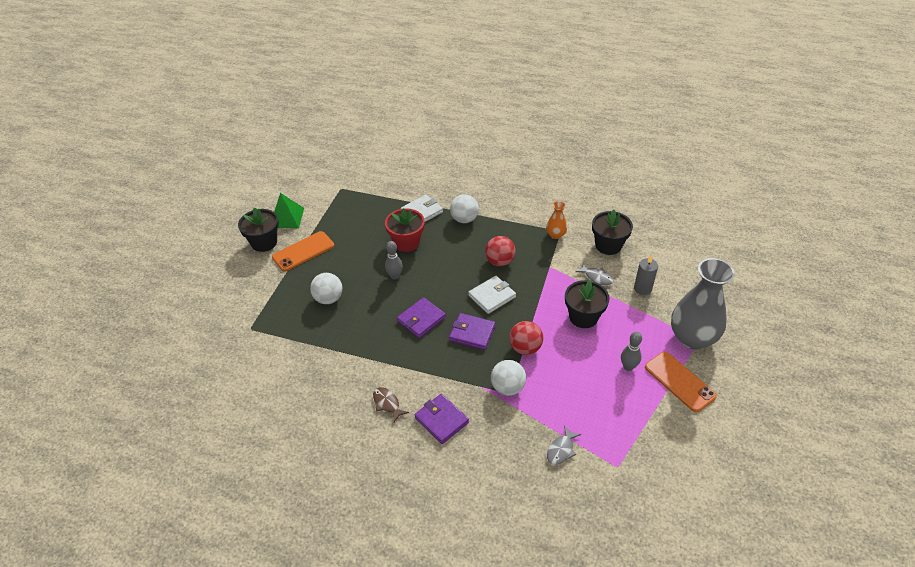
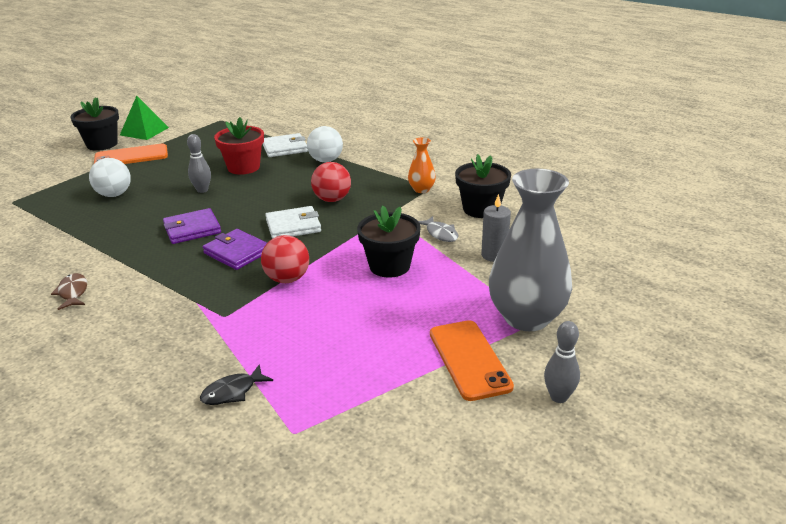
camera: 20 degrees right, 15 degrees down
purple wallet [414,394,469,444] -> none
white ball [491,360,526,396] -> none
grey fish [547,426,581,465] -> black fish [200,364,273,405]
grey bowling pin [621,332,642,371] -> grey bowling pin moved to [544,321,580,403]

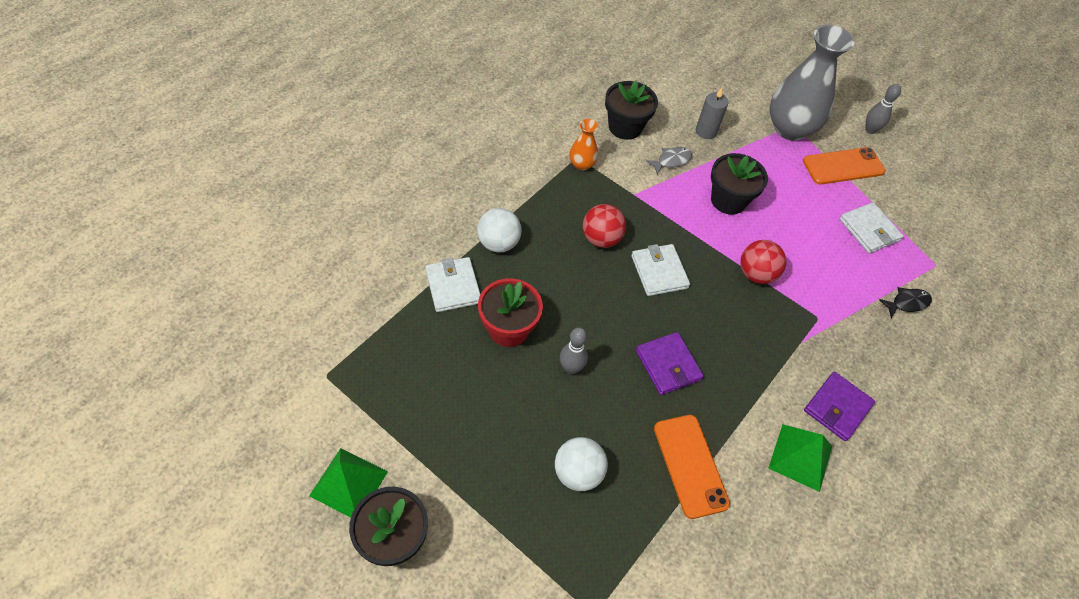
camera: 95 degrees left, 25 degrees up
brown fish [51,273,87,310] -> green pyramid [768,424,832,492]
orange phone [94,144,168,164] -> orange phone moved to [654,415,730,519]
black fish [200,364,273,405] -> black fish turned 75 degrees counterclockwise [879,287,932,318]
purple wallet [203,229,267,270] -> purple wallet moved to [804,372,875,441]
none -> white wallet [840,202,903,253]

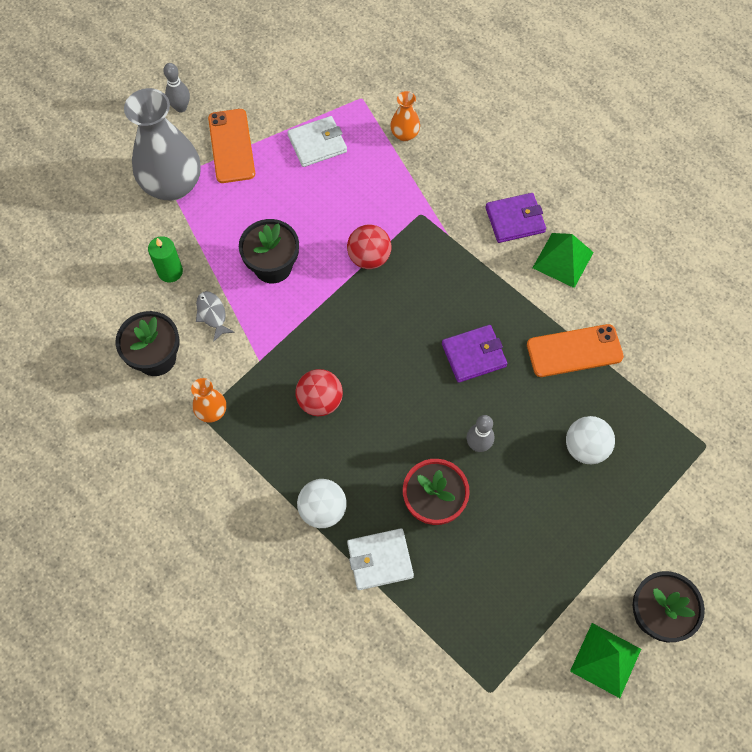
camera: 80 degrees left, 10 degrees up
white wallet [631,244,690,296] -> none
grey candle [696,88,729,139] -> green candle [148,236,183,282]
purple wallet [804,372,875,441] -> purple wallet turned 60 degrees counterclockwise [485,193,546,243]
black fish [879,287,932,318] -> orange vase [390,91,420,141]

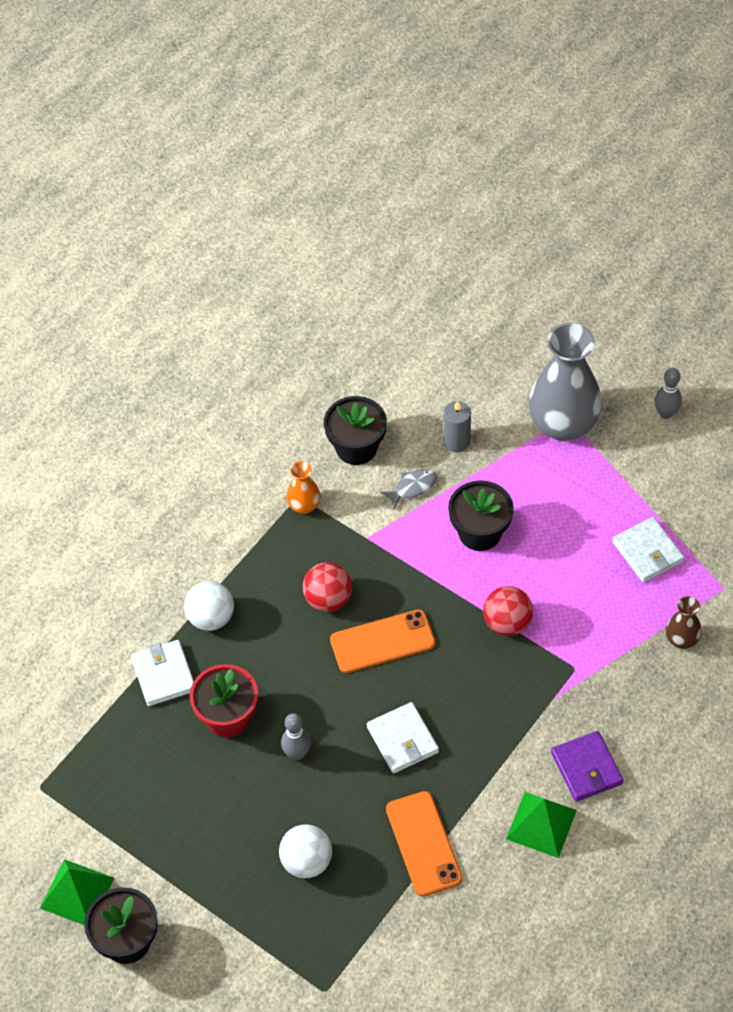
camera: 85 degrees right, 10 degrees down
green candle [148,236,183,282] -> grey candle [443,401,471,452]
orange phone [208,109,255,183] -> orange phone moved to [330,609,435,673]
orange vase [390,91,420,141] -> brown vase [666,596,702,649]
purple wallet [442,325,508,383] -> white wallet [367,702,439,773]

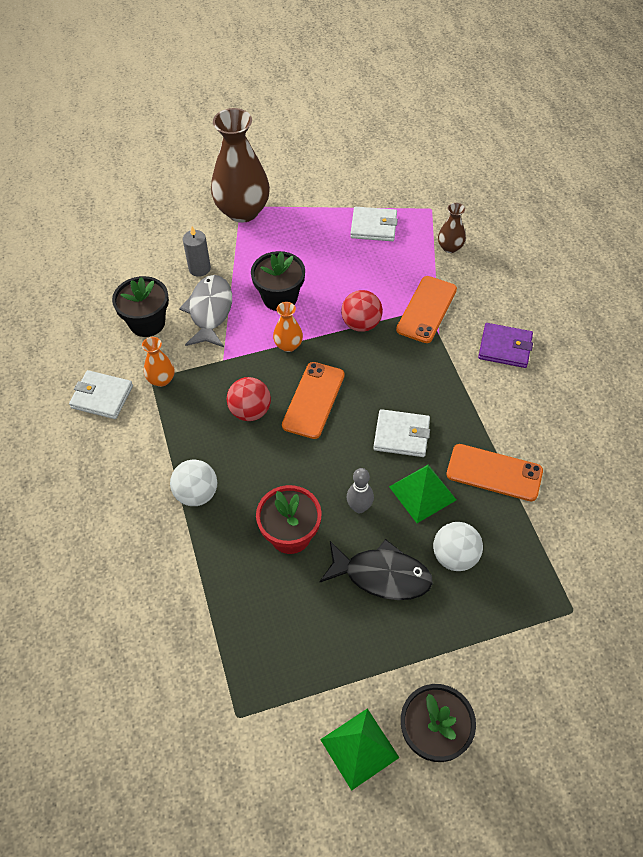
camera: 55 degrees left, 0 degrees up
white wallet [131,640,194,706] -> white wallet moved to [69,370,133,419]
grey fish [380,469,437,509] -> grey fish [179,275,232,347], size x1.83
green pyramid [506,792,577,858] -> green pyramid moved to [389,465,456,523]
grey vase [528,323,602,441] -> brown vase [211,108,270,223]
grey bowling pin [655,368,682,419] -> none
none -> orange vase [273,302,303,352]
none -> black fish [319,539,433,600]
none -> orange phone [396,276,457,343]

